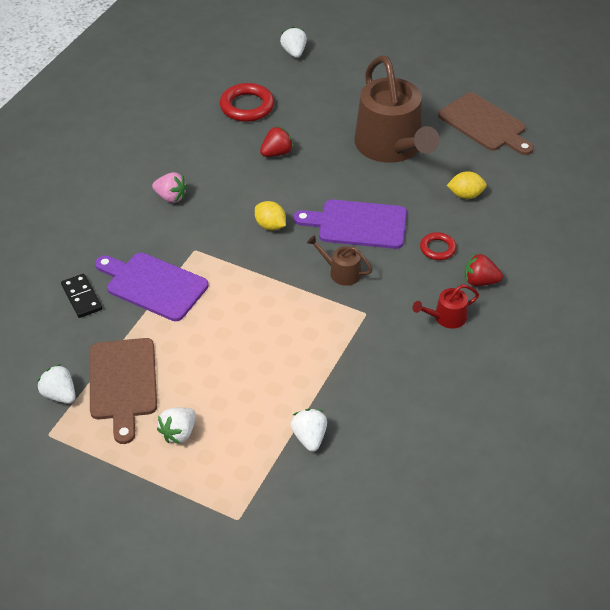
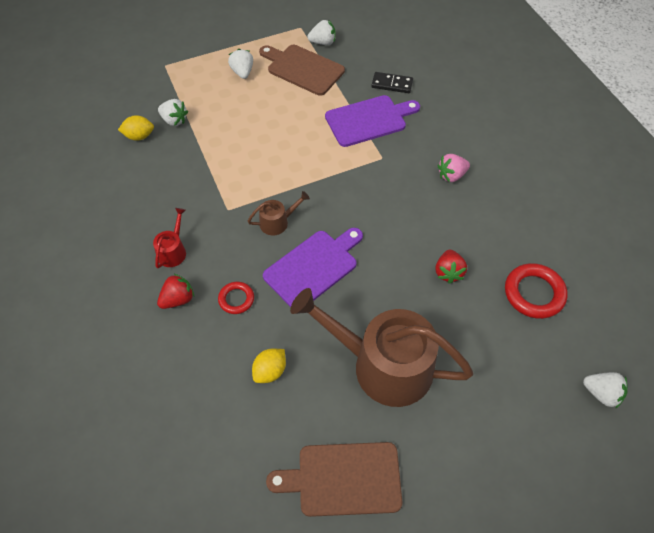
camera: 130 degrees right, 10 degrees up
yellow lemon [255,201,286,231] -> yellow lemon moved to [118,115,154,141]

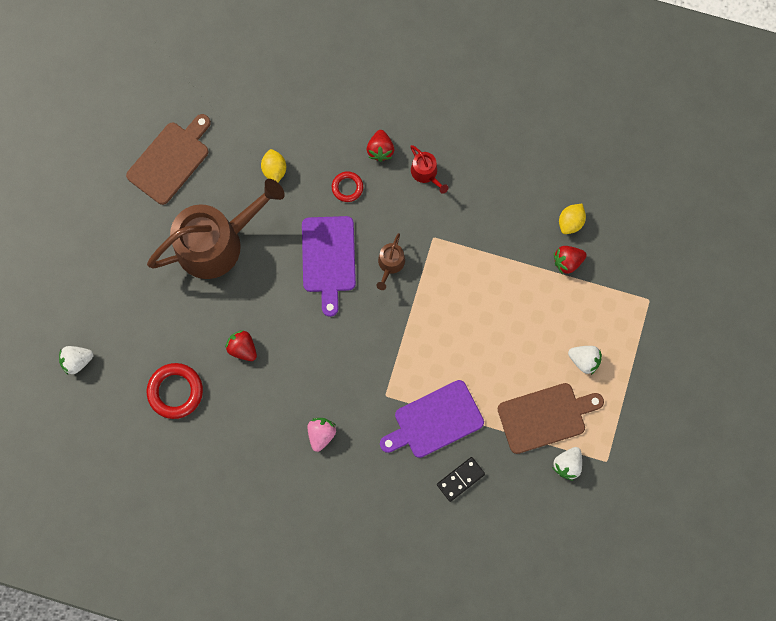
camera: 130 degrees right, 20 degrees up
white strawberry [158,99,188,126] -> red strawberry [554,246,587,274]
purple cutting board [325,95,420,147] -> purple cutting board turned 45 degrees clockwise [380,380,484,458]

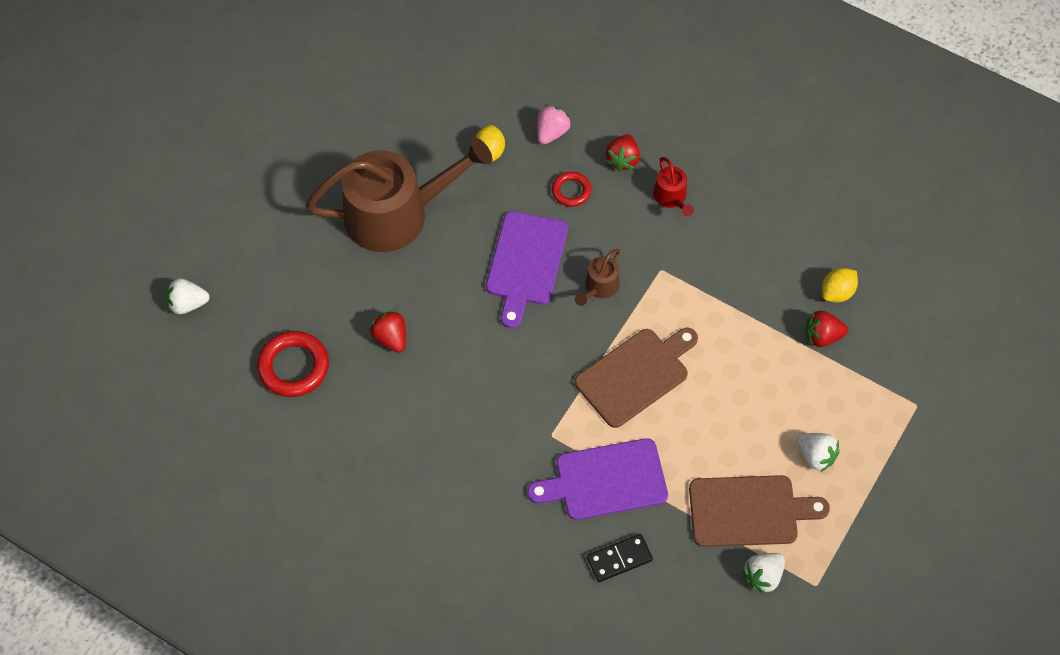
camera: 15 degrees right, 15 degrees down
brown cutting board [126,114,211,205] -> brown cutting board moved to [575,328,698,428]
pink strawberry [308,418,336,452] -> pink strawberry moved to [537,105,571,144]

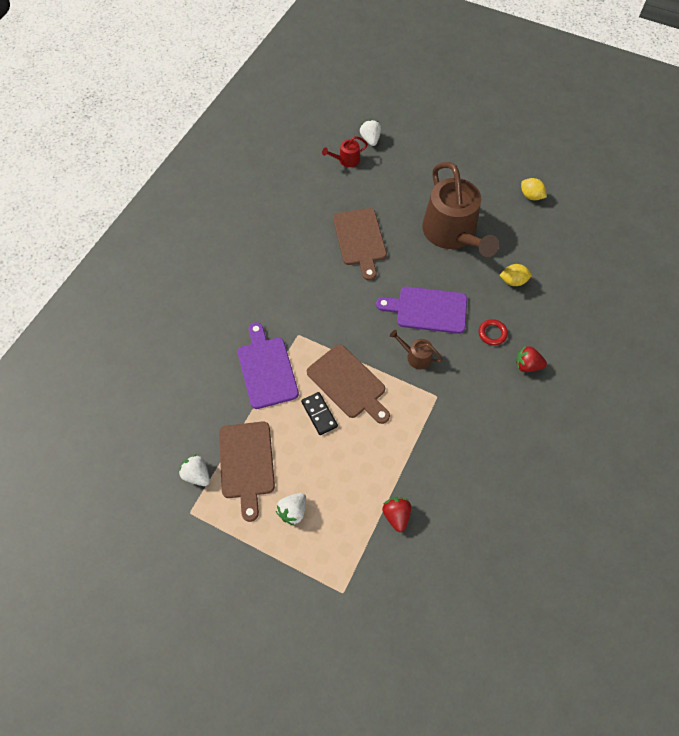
camera: 85 degrees right, 0 degrees up
red ring [257,331,329,397] -> none
red strawberry [370,310,406,353] -> brown cutting board [333,208,387,281]
pink strawberry [537,105,571,144] -> none
black domino [587,534,653,582] -> black domino moved to [301,392,338,435]
red watering can [653,157,694,217] -> red watering can moved to [322,136,368,167]
yellow lemon [822,268,858,303] -> yellow lemon moved to [521,178,547,200]

